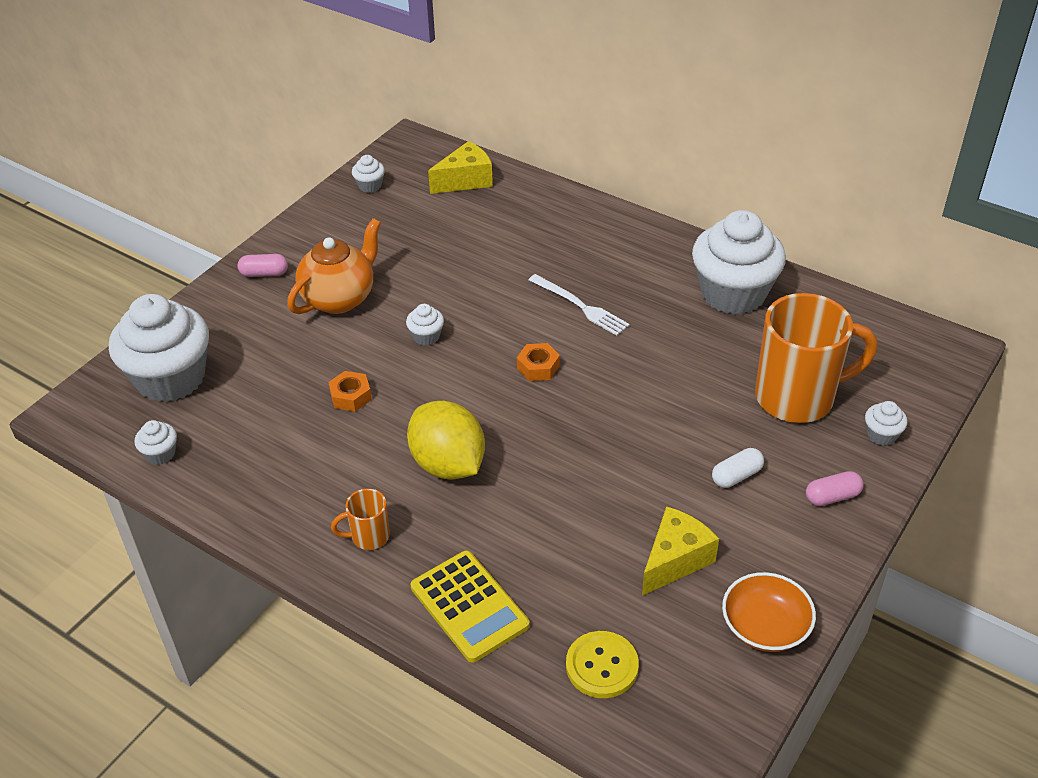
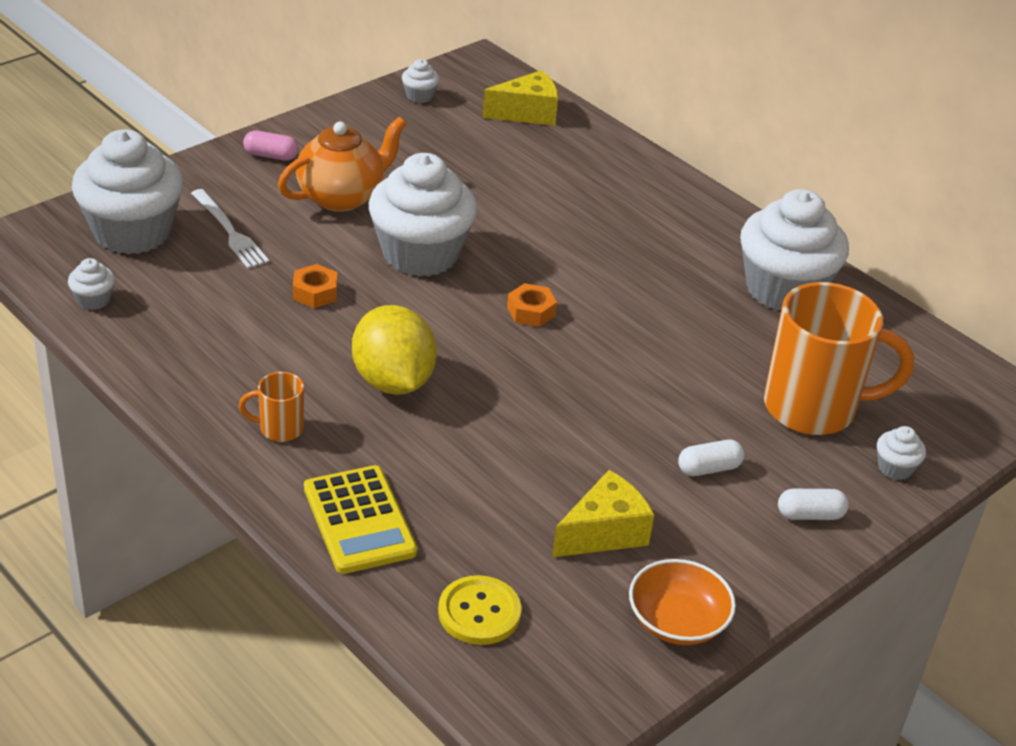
camera: 10 degrees right, 5 degrees down
white cupcake [406,304,444,346] -> white cupcake [369,153,477,277], size x2.47
white fork [529,274,630,336] -> white fork moved to [191,189,269,268]
pink capsule [806,471,864,506] -> white capsule [778,489,849,520]

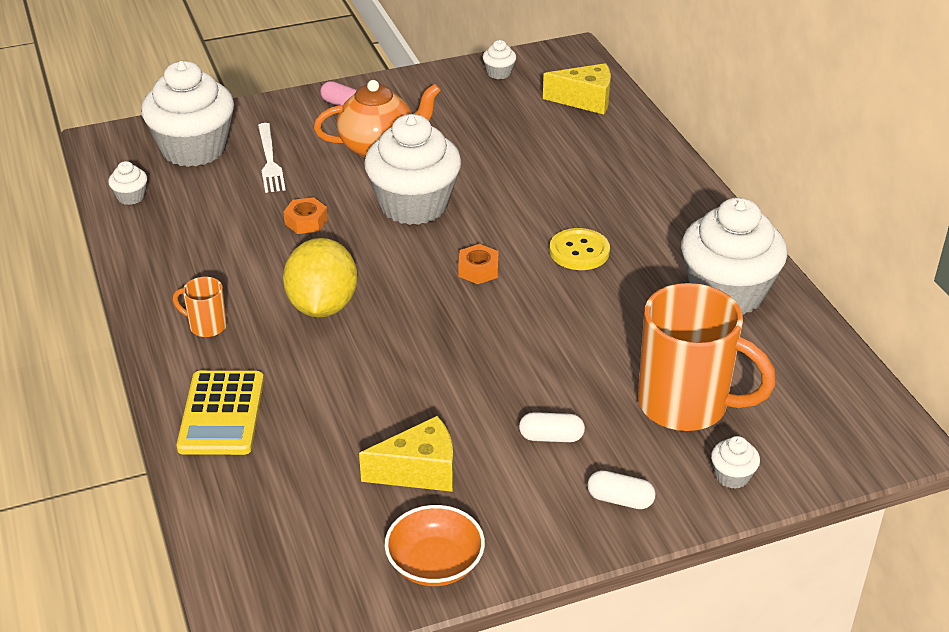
camera: 25 degrees right, 0 degrees up
yellow button [438,575,521,645] -> yellow button moved to [549,228,610,270]

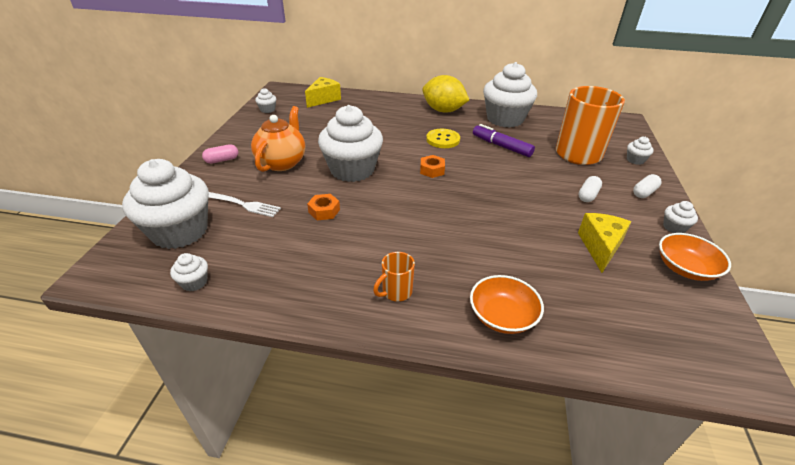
camera: 60 degrees left, 0 degrees up
yellow calculator [176,371,264,455] -> orange bowl [470,275,544,334]
yellow lemon [283,238,357,317] -> yellow lemon moved to [422,75,469,113]
none -> purple marker [473,124,535,157]
none -> white cupcake [663,201,698,233]

